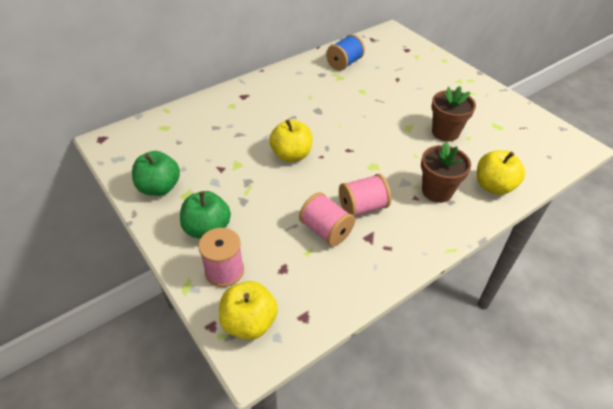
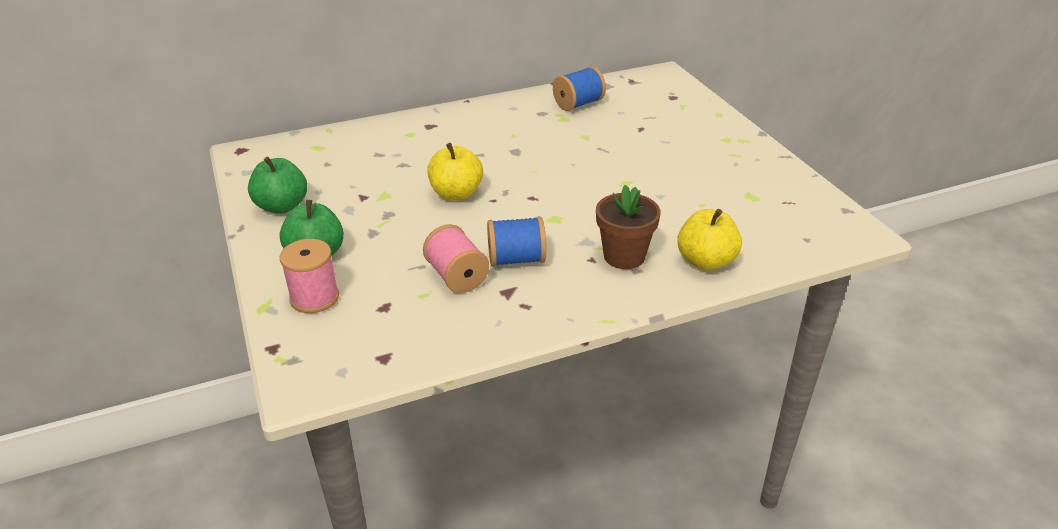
camera: 15 degrees right, 10 degrees down
yellow apple [219,281,278,340] -> none
pink spool [339,174,391,217] -> blue spool [487,216,546,267]
brown flower pot [431,86,476,141] -> none

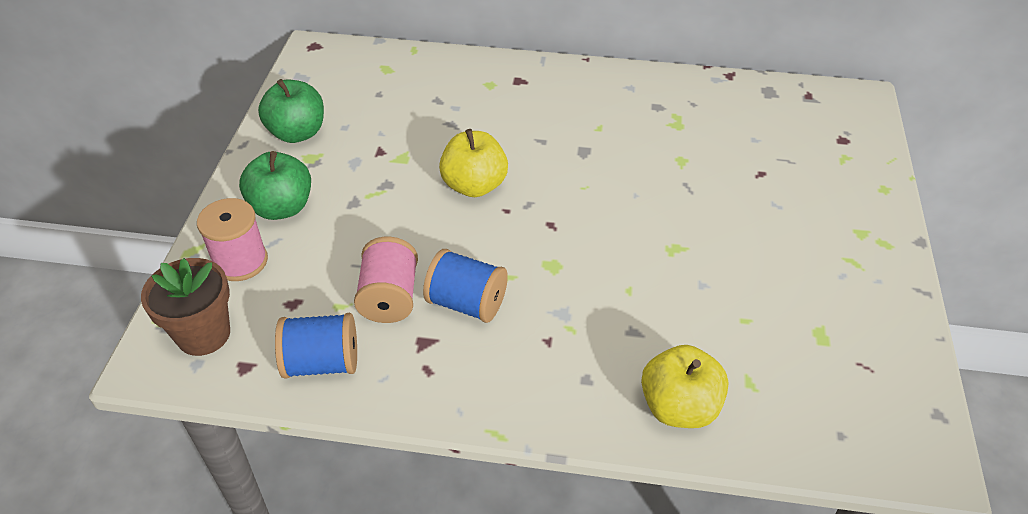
camera: 30 degrees right, 10 degrees up
blue spool [553,66,606,111] -> blue spool moved to [275,313,357,379]
brown flower pot [596,185,660,269] -> brown flower pot moved to [141,258,230,356]

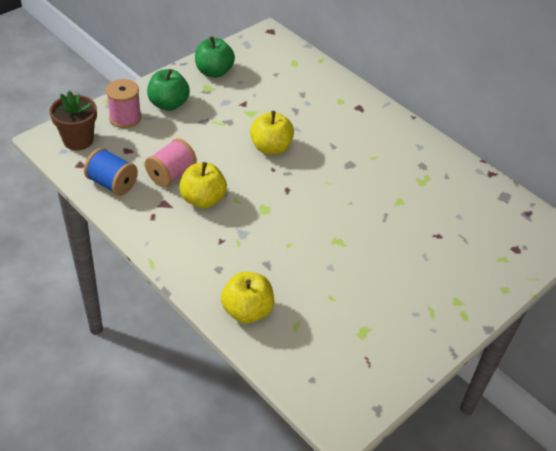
camera: 35 degrees right, 0 degrees up
blue spool [423,249,508,323] -> yellow apple [179,162,227,209]

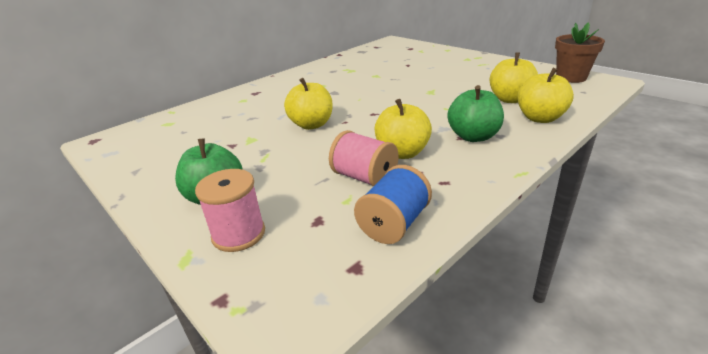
camera: 85 degrees left, 15 degrees down
brown flower pot [50,91,97,150] -> brown flower pot moved to [555,22,605,83]
green apple [195,36,235,78] -> green apple moved to [447,85,504,142]
none -> yellow apple [490,52,538,103]

